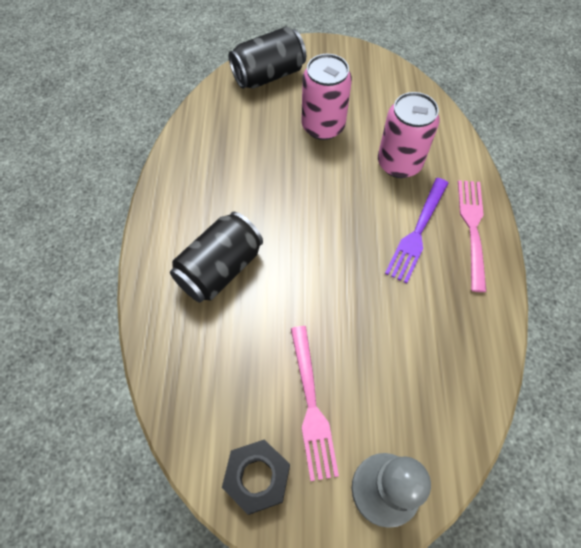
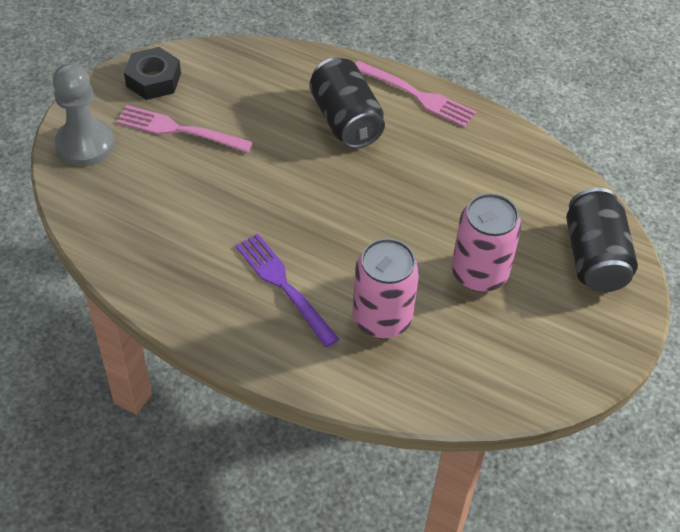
camera: 115 degrees right, 10 degrees down
pink fork [458,180,486,292] -> pink fork moved to [355,60,476,128]

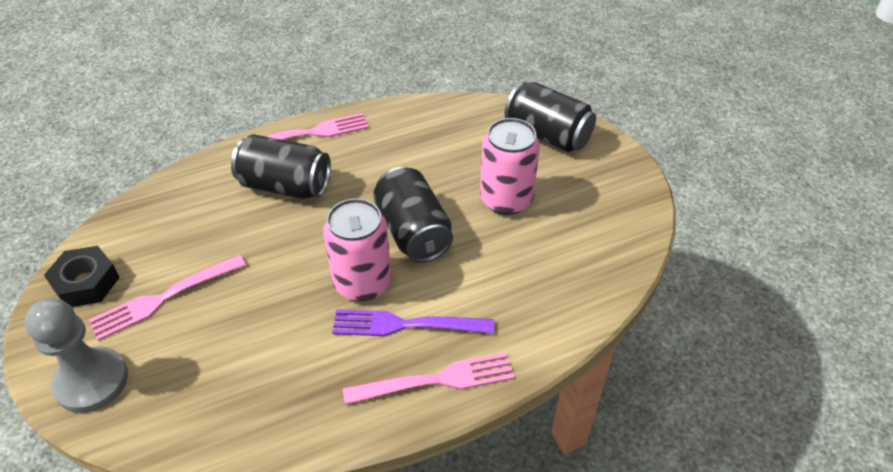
camera: 50 degrees left, 5 degrees down
pink can [353,238,419,338] -> pink can moved to [323,198,392,301]
none -> pink fork [343,353,514,405]
none -> black can [373,167,453,263]

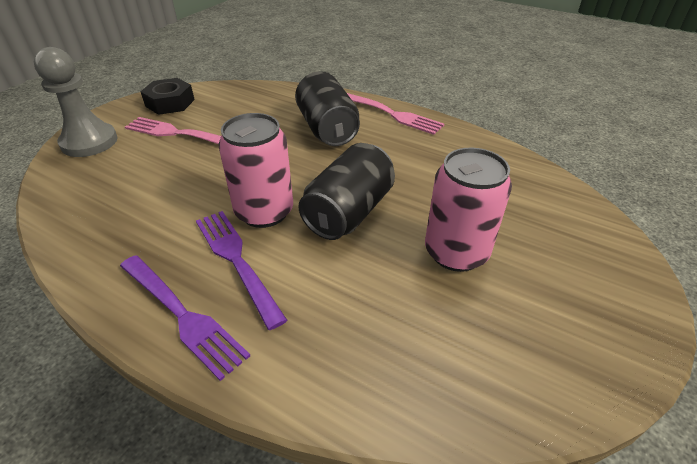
camera: 55 degrees right, 5 degrees down
pink fork [343,353,514,405] -> purple fork [120,255,250,381]
black can [504,82,596,152] -> none

